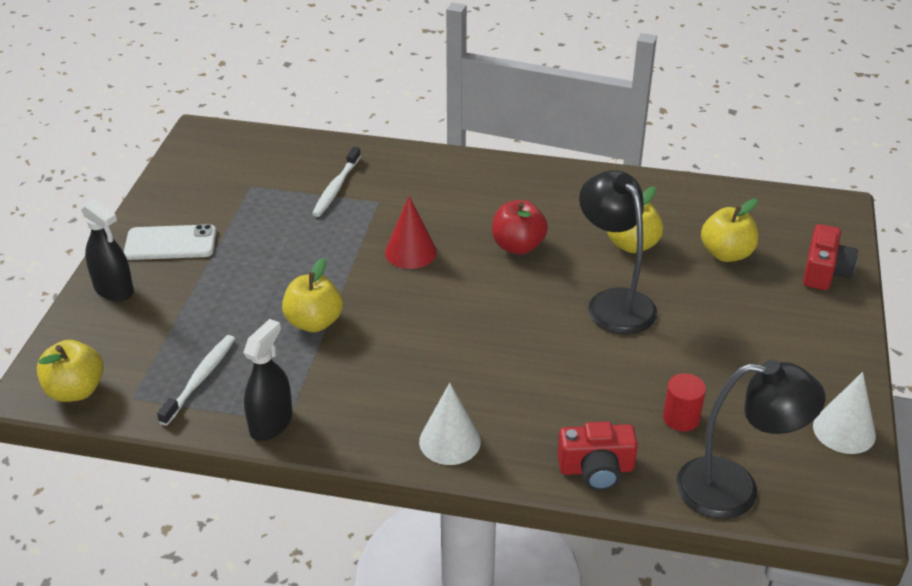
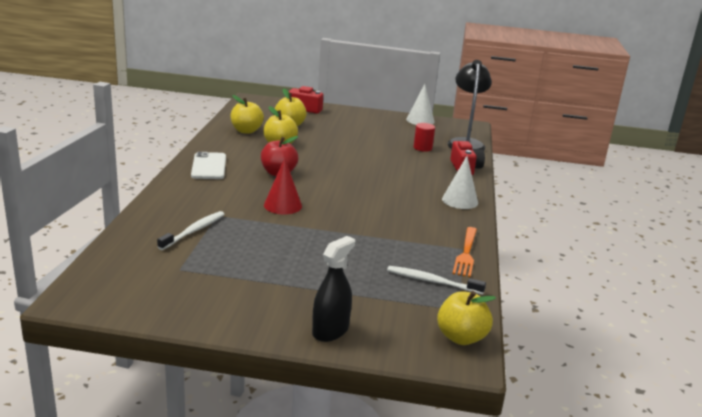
camera: 95 degrees left, 15 degrees down
white phone [124,224,216,260] -> white phone moved to [191,152,226,179]
black spray bottle [243,319,292,441] -> orange fork [452,227,477,277]
yellow apple [282,258,343,332] -> yellow apple moved to [230,95,264,134]
white toothbrush [312,146,361,217] -> white toothbrush turned 75 degrees counterclockwise [157,211,225,250]
black lamp [579,170,657,335] -> none

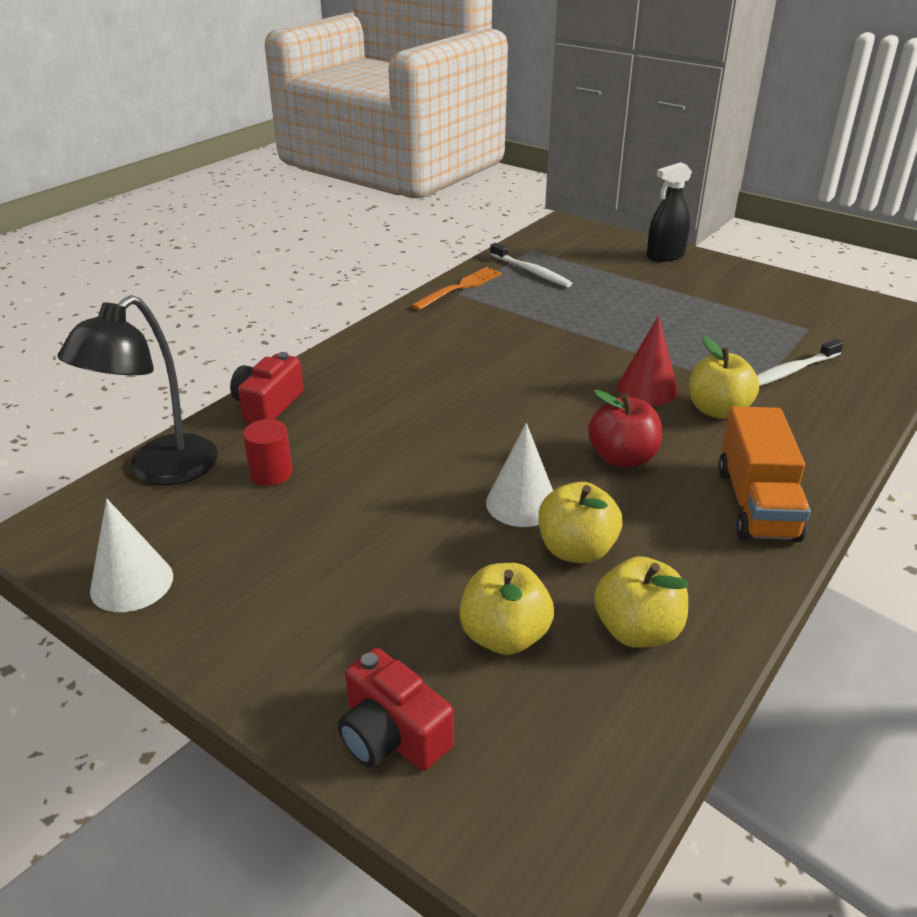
camera: 150 degrees left, 10 degrees up
white phone [191,152,226,179] -> orange truck [718,406,811,542]
yellow apple [437,291,496,345] -> yellow apple moved to [689,336,759,419]
white cone [442,156,478,209] -> white cone moved to [486,423,553,527]

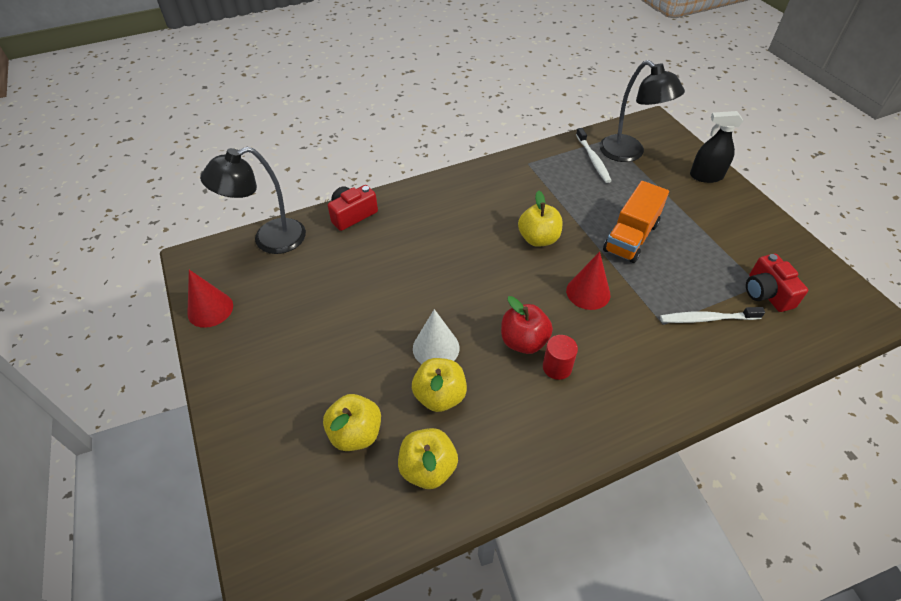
camera: 30 degrees right, 15 degrees up
white cone [90,499,173,612] -> red cone [187,270,233,328]
red cylinder [243,419,292,486] -> red cylinder moved to [543,335,578,380]
red camera [338,648,454,771] -> red camera moved to [746,254,808,312]
orange fork [411,267,502,310] -> none
yellow apple [689,336,759,419] -> yellow apple moved to [518,190,562,247]
orange truck [718,406,811,542] -> orange truck moved to [603,181,669,263]
none -> black lamp [599,60,685,162]

